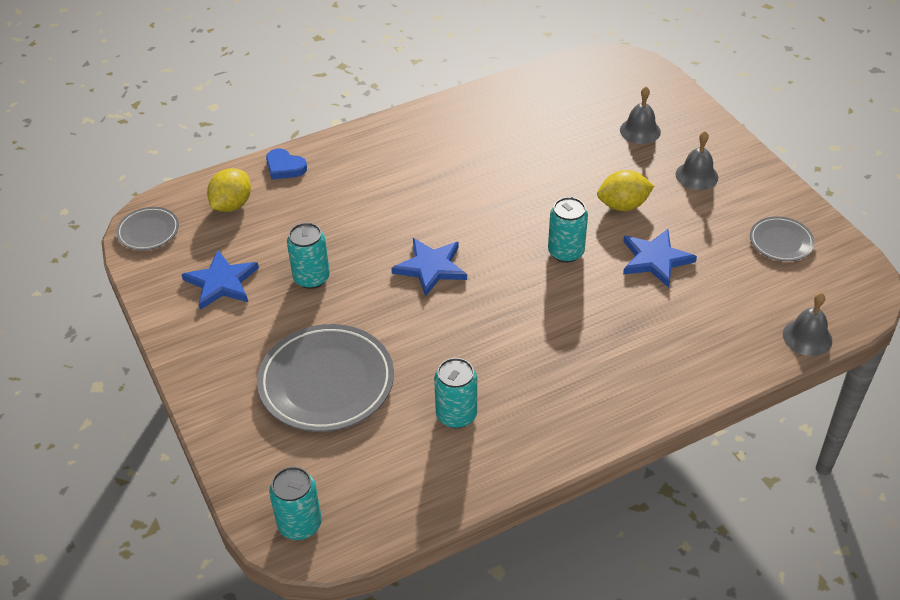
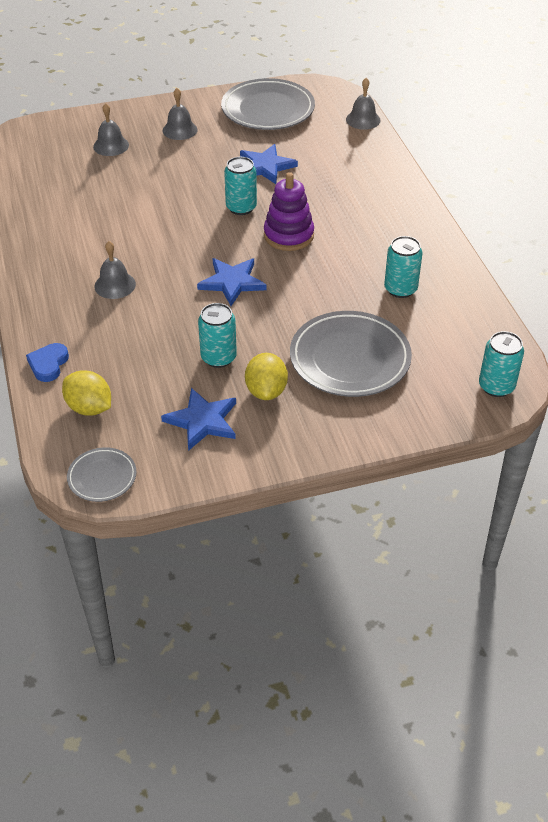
camera: 80 degrees left, 0 degrees up
blue heart [266,148,307,180] -> blue heart turned 150 degrees clockwise [26,343,69,382]
yellow lemon [597,170,654,211] -> yellow lemon moved to [245,353,288,400]
grey plate [750,216,815,261] -> grey plate [221,78,315,130], size x1.94
none -> grey bell [94,241,136,299]
none -> purple stacking toy [264,172,314,251]

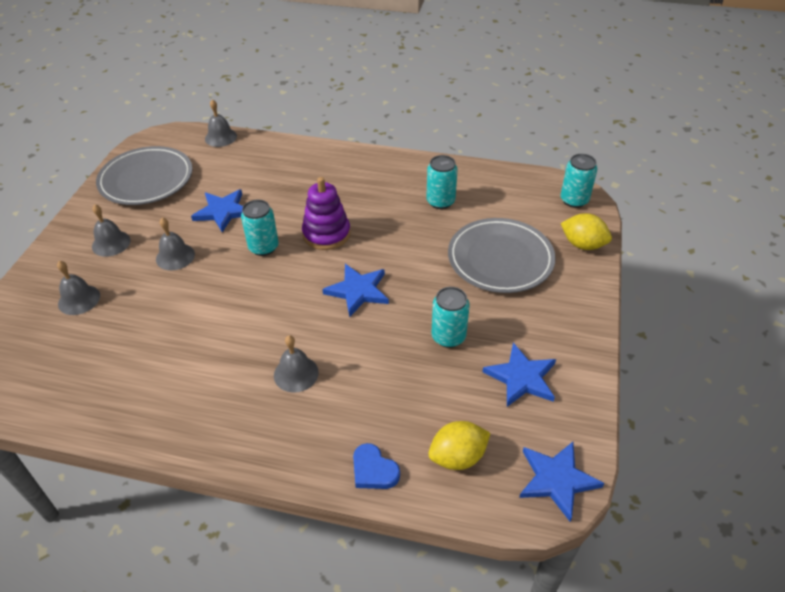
camera: 60 degrees left, 0 degrees up
grey plate [67,447,137,502] -> blue star [519,442,604,521]
yellow lemon [245,353,288,400] -> yellow lemon moved to [561,213,612,250]
none -> grey bell [156,218,195,270]

